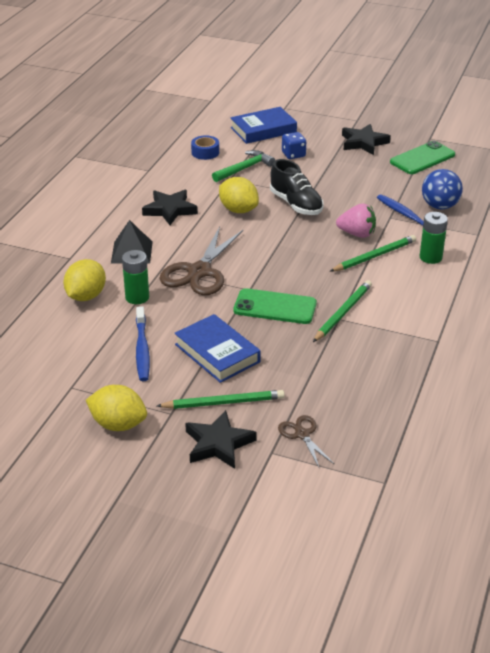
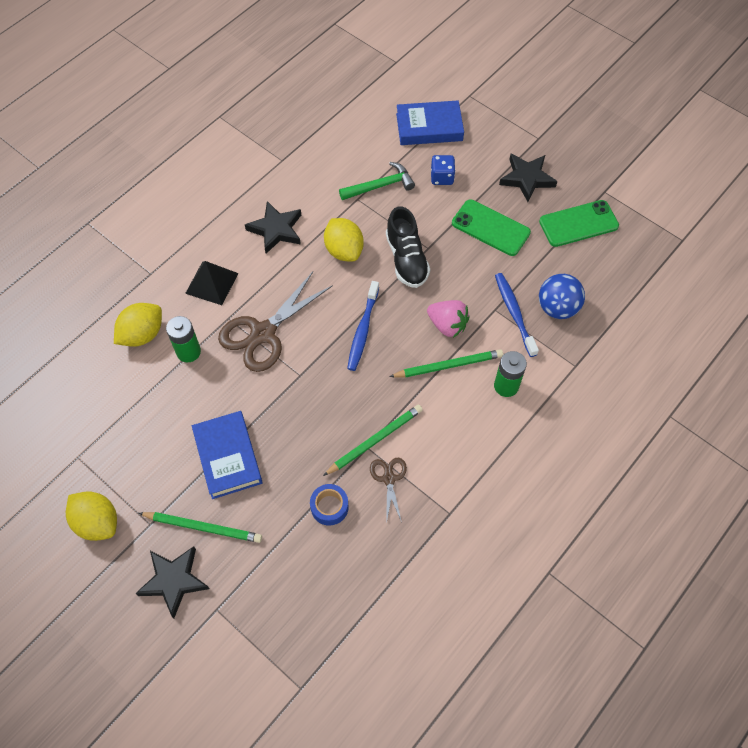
camera: 20 degrees right, 25 degrees up
blue toothbrush [136,306,150,381] -> blue toothbrush moved to [347,281,379,371]
blue tape [191,136,219,160] -> blue tape moved to [310,484,349,526]
green phone [234,288,317,324] -> green phone moved to [452,199,531,256]
brown scissors [278,415,334,467] -> brown scissors moved to [370,458,407,524]

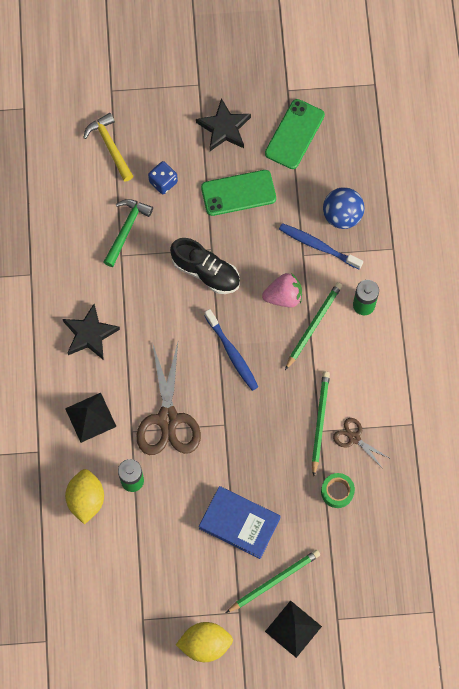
camera: 45 degrees left, 10 degrees up
black star [135,546,210,618] -> black pyramid [265,600,322,658]
blue tape [310,484,349,526] -> green tape [321,473,355,508]
yellow lemon [324,218,364,262] -> none
blue book [396,100,464,145] -> yellow hammer [83,113,133,182]

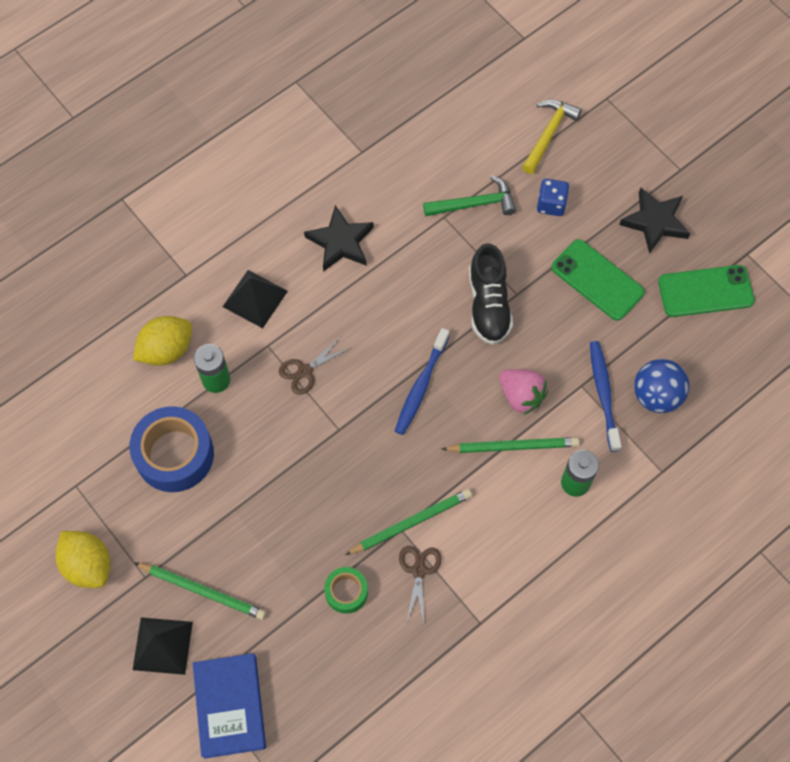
camera: 55 degrees right, 5 degrees down
brown scissors [137,342,201,455] -> brown scissors [279,338,350,395], size x0.50
blue book [199,486,281,559] -> blue book moved to [193,653,266,759]
none -> blue tape [129,406,214,492]

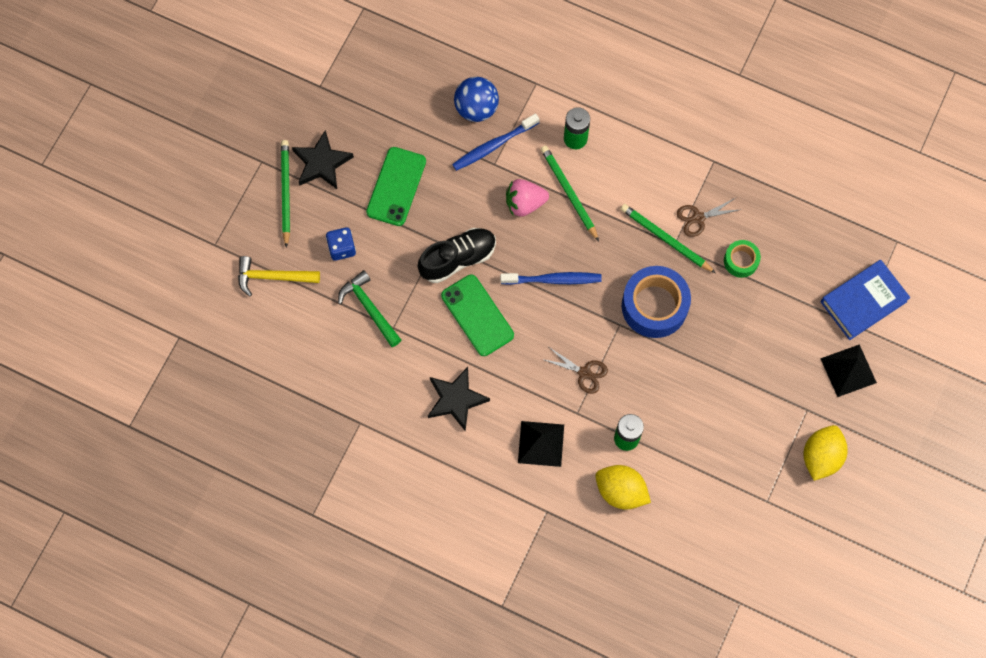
camera: 115 degrees left, 5 degrees up
blue tape [129,406,214,492] -> blue tape moved to [622,266,691,338]
green pencil [134,562,266,620] -> green pencil moved to [281,140,290,248]
pink strawberry [499,369,548,415] -> pink strawberry turned 120 degrees counterclockwise [506,179,549,217]
green phone [658,265,755,317] -> green phone moved to [441,274,514,356]

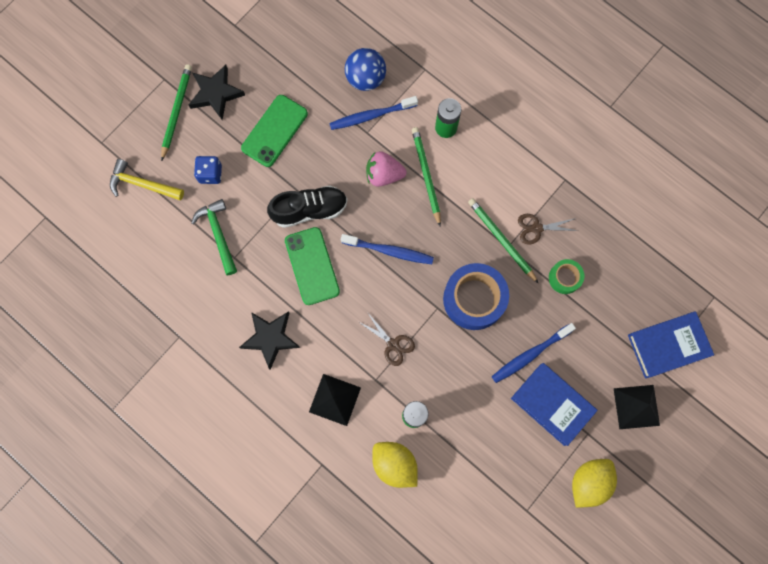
camera: 15 degrees right, 5 degrees up
none -> blue toothbrush [491,323,576,383]
none -> blue book [511,363,598,446]

